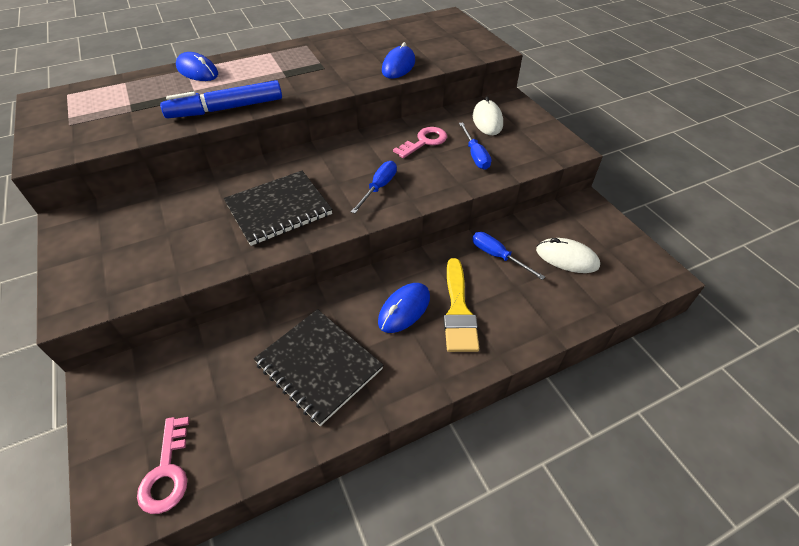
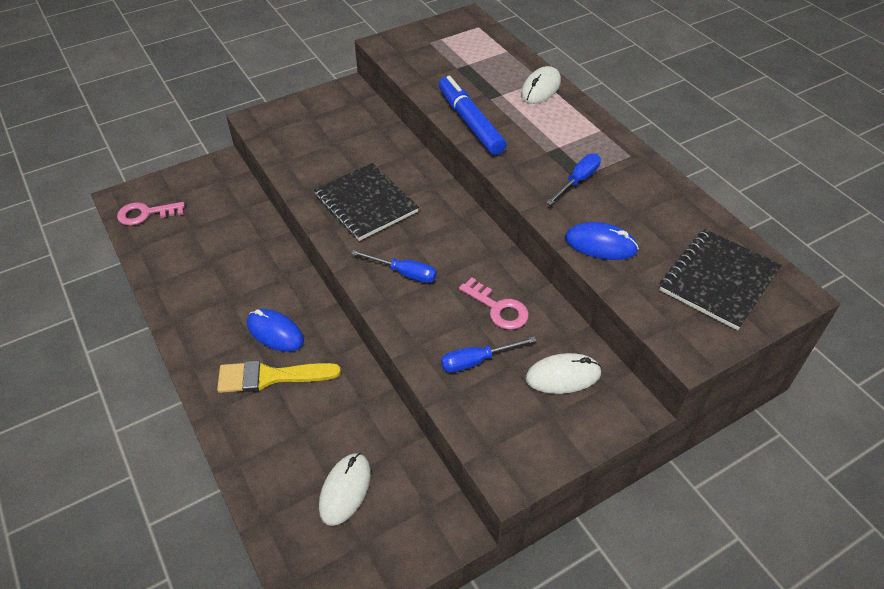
camera: 85 degrees right, 0 degrees up
blue mouse [176,52,218,81] -> white mouse [521,66,561,104]
black notebook [254,309,383,426] -> black notebook moved to [659,229,782,331]
blue screwdriver [472,232,545,280] -> blue screwdriver moved to [546,153,601,205]

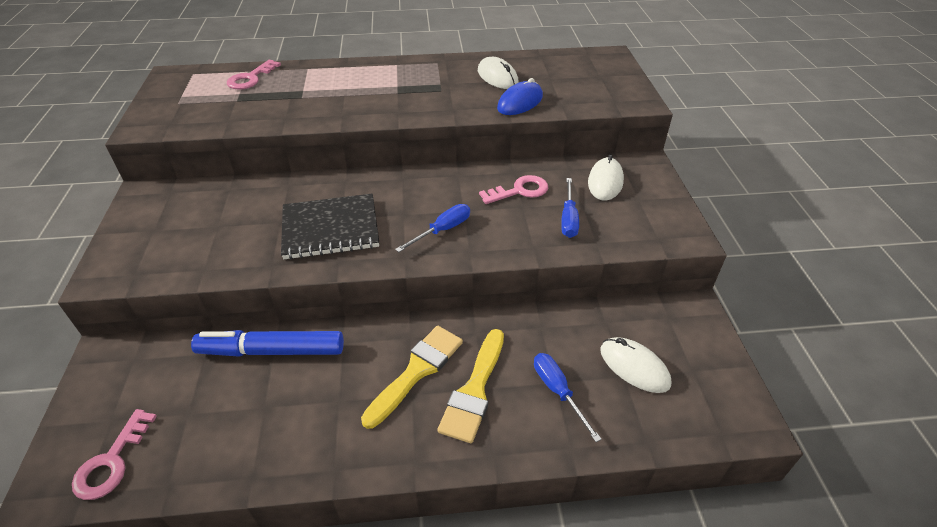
camera: 65 degrees left, 5 degrees down
blue mouse [247,309,304,352] -> yellow brush [361,326,463,429]
blue marker [439,76,506,155] -> blue marker moved to [191,330,344,357]
white mouse [521,66,561,104] -> white mouse moved to [478,57,519,89]
blue screwdriver [546,153,601,205] -> blue screwdriver moved to [534,353,602,442]
black notebook [659,229,782,331] -> none
none -> pink key [227,60,281,90]

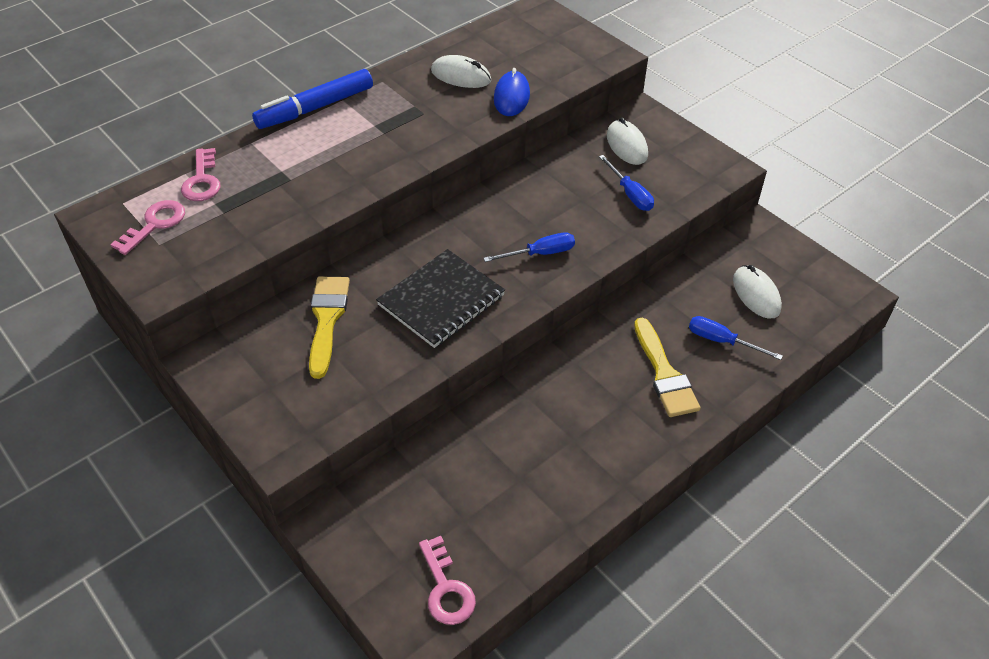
camera: 35 degrees left, 5 degrees up
blue marker [191,330,344,357] -> blue marker moved to [252,69,373,129]
yellow brush [361,326,463,429] -> yellow brush moved to [309,277,350,379]
blue screwdriver [395,204,470,252] -> blue screwdriver turned 60 degrees clockwise [484,232,575,262]
pink key [479,175,548,204] -> pink key moved to [110,200,185,255]
white mouse [601,337,671,393] -> white mouse turned 60 degrees clockwise [733,265,782,319]

